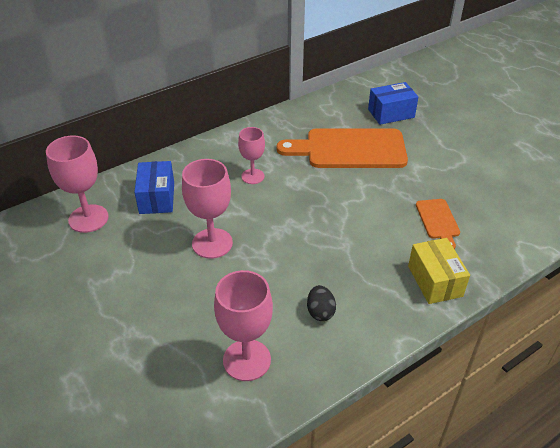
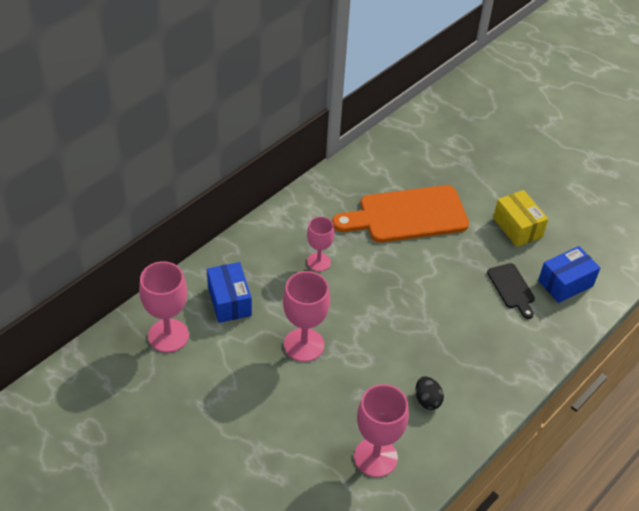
camera: 15 degrees left, 5 degrees up
blue box [368,82,418,125] -> blue box moved to [538,246,600,303]
yellow box [408,238,470,304] -> yellow box moved to [493,190,548,247]
orange cutting board [416,199,460,249] -> black cutting board [487,263,535,319]

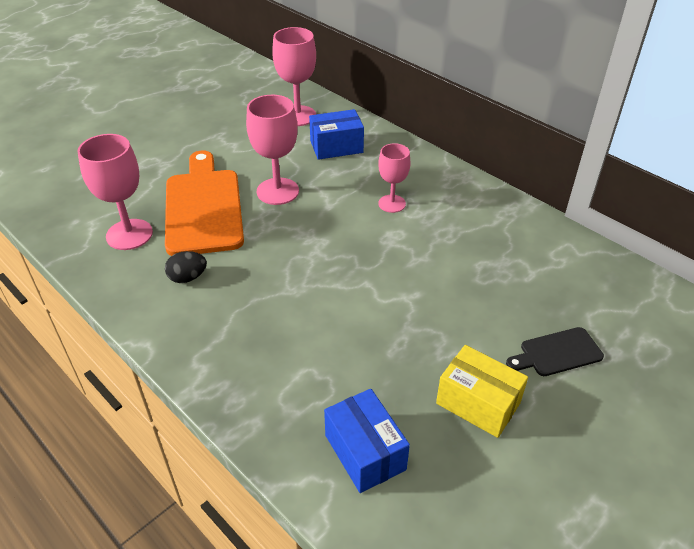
camera: 95 degrees right, 5 degrees down
orange cutting board [332,185,469,243] -> orange cutting board moved to [165,151,244,256]
black cutting board [487,263,535,319] -> black cutting board moved to [506,327,604,376]
yellow box [493,190,548,247] -> yellow box turned 60 degrees clockwise [436,345,528,438]

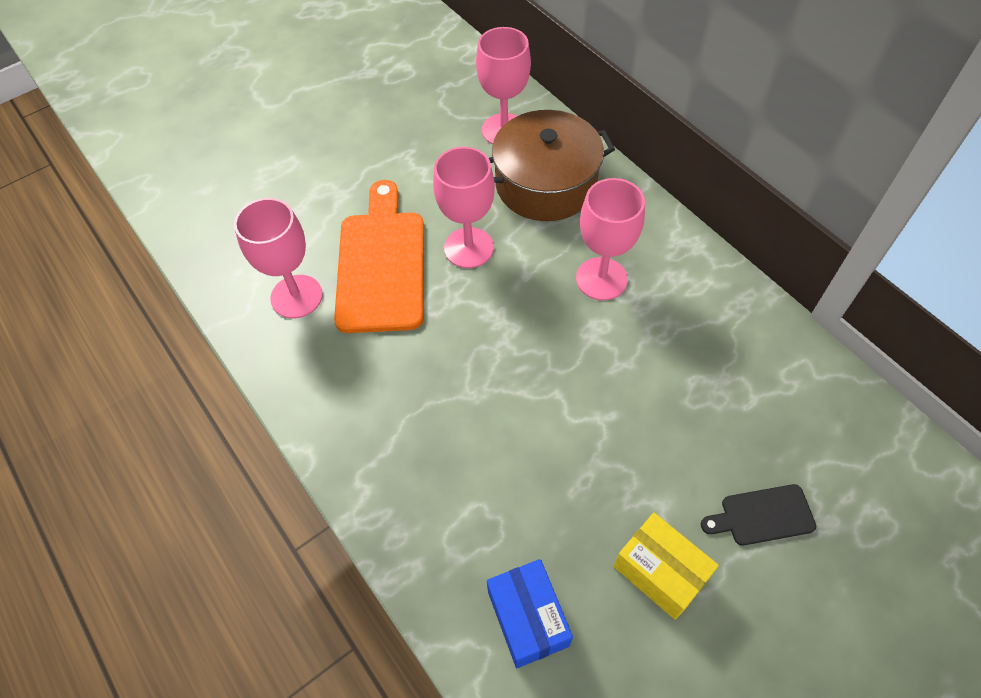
camera: 10 degrees right, 15 degrees up
black egg [165,251,207,283] -> none
blue box [309,109,364,160] -> brown pot [489,110,615,221]
pink goblet [378,143,411,213] -> pink goblet [576,178,645,300], size x1.58

